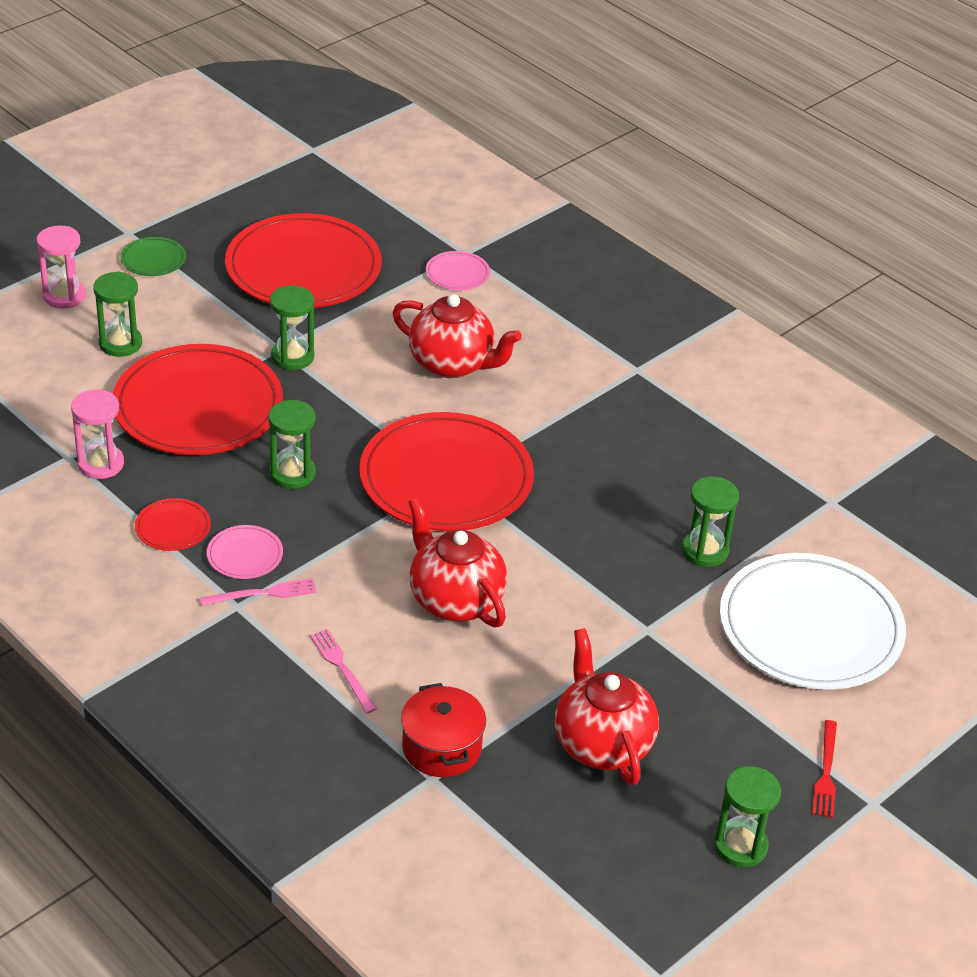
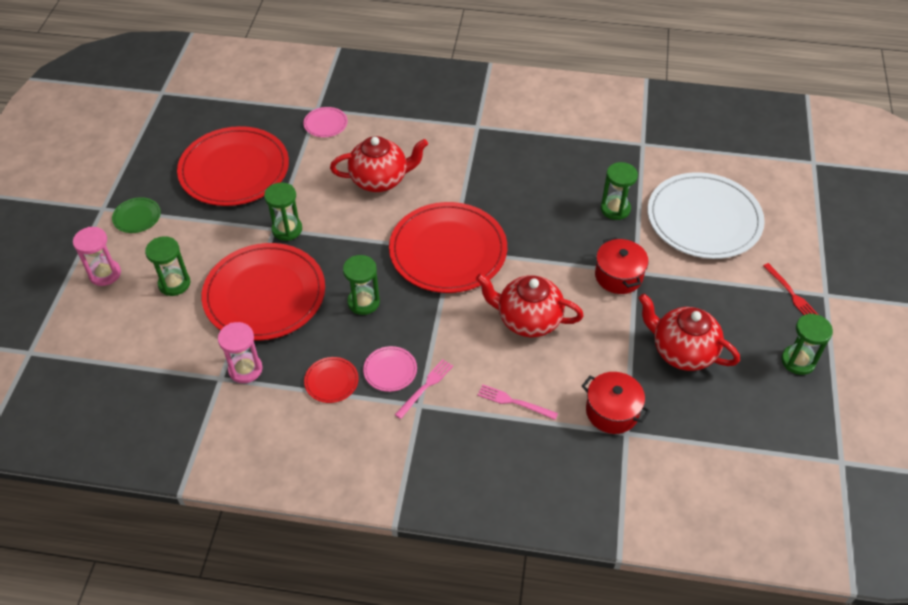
camera: 35 degrees left, 10 degrees up
none -> red pot [595,237,649,294]

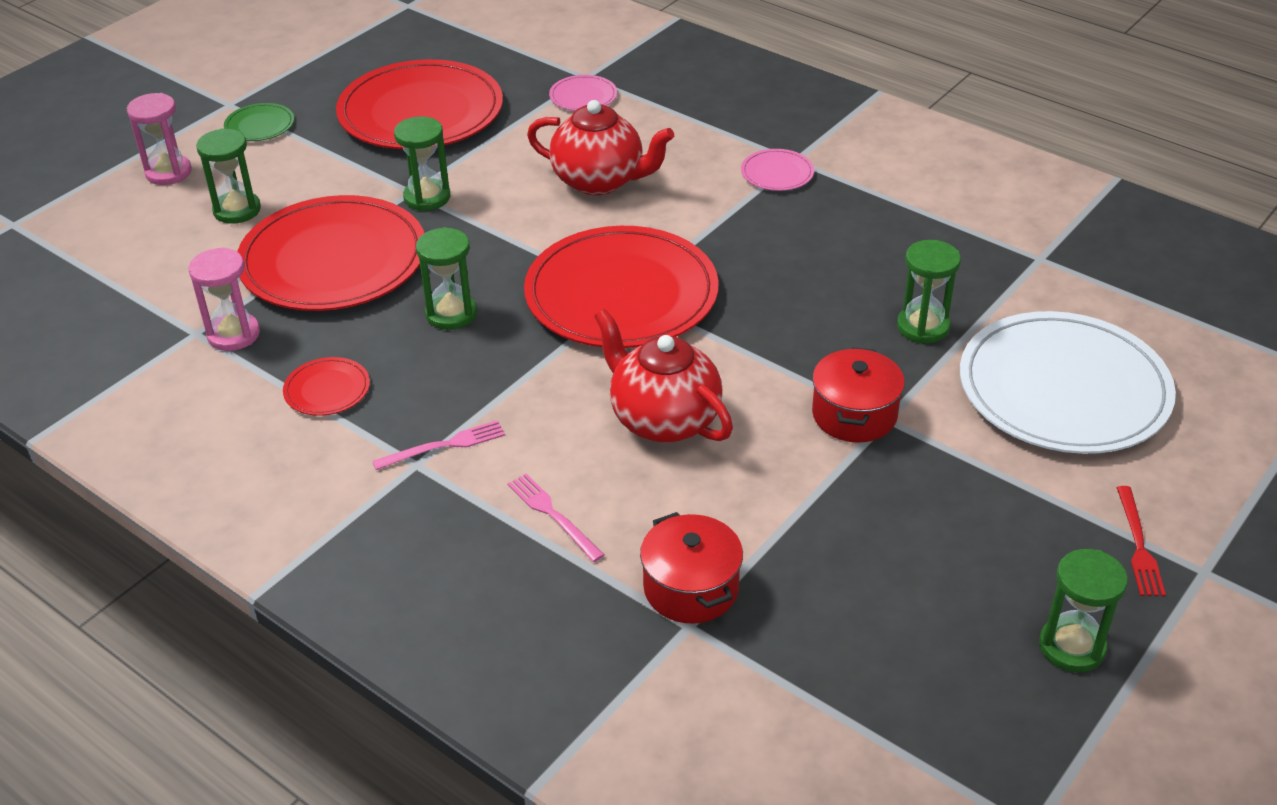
camera: 30 degrees right, 10 degrees down
pink plate [363,346,417,392] -> pink plate moved to [741,149,814,191]
red teapot [639,294,740,371] -> none

